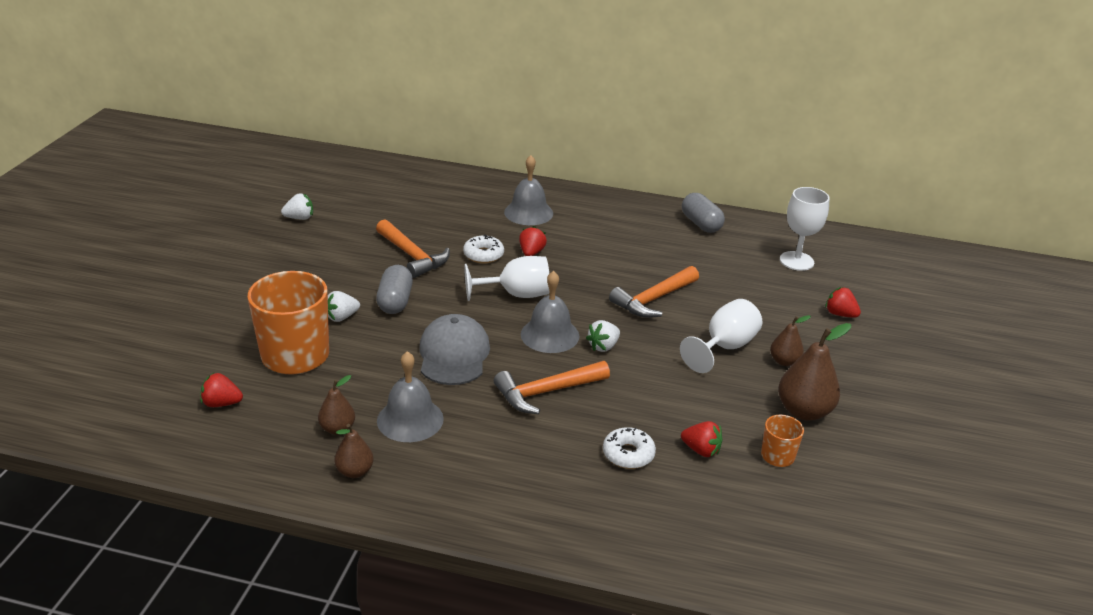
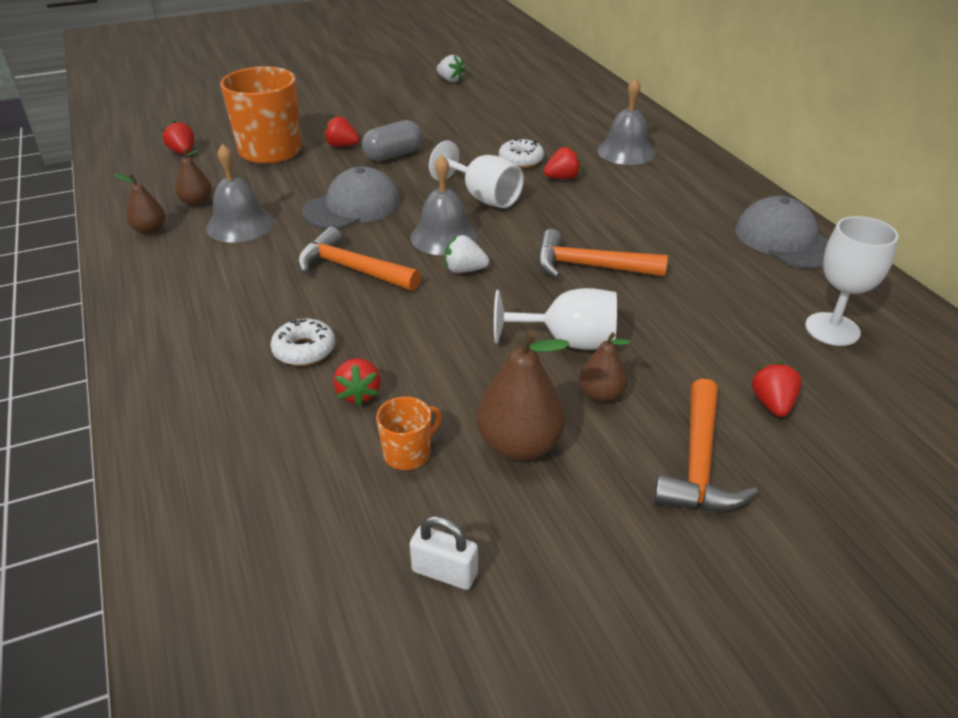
camera: 55 degrees right, 5 degrees up
white strawberry [328,291,360,322] -> red strawberry [324,116,360,147]
orange hammer [376,219,450,278] -> orange hammer moved to [654,378,758,511]
grey capsule [682,193,725,233] -> grey cap [735,196,829,269]
none -> white padlock [410,515,478,590]

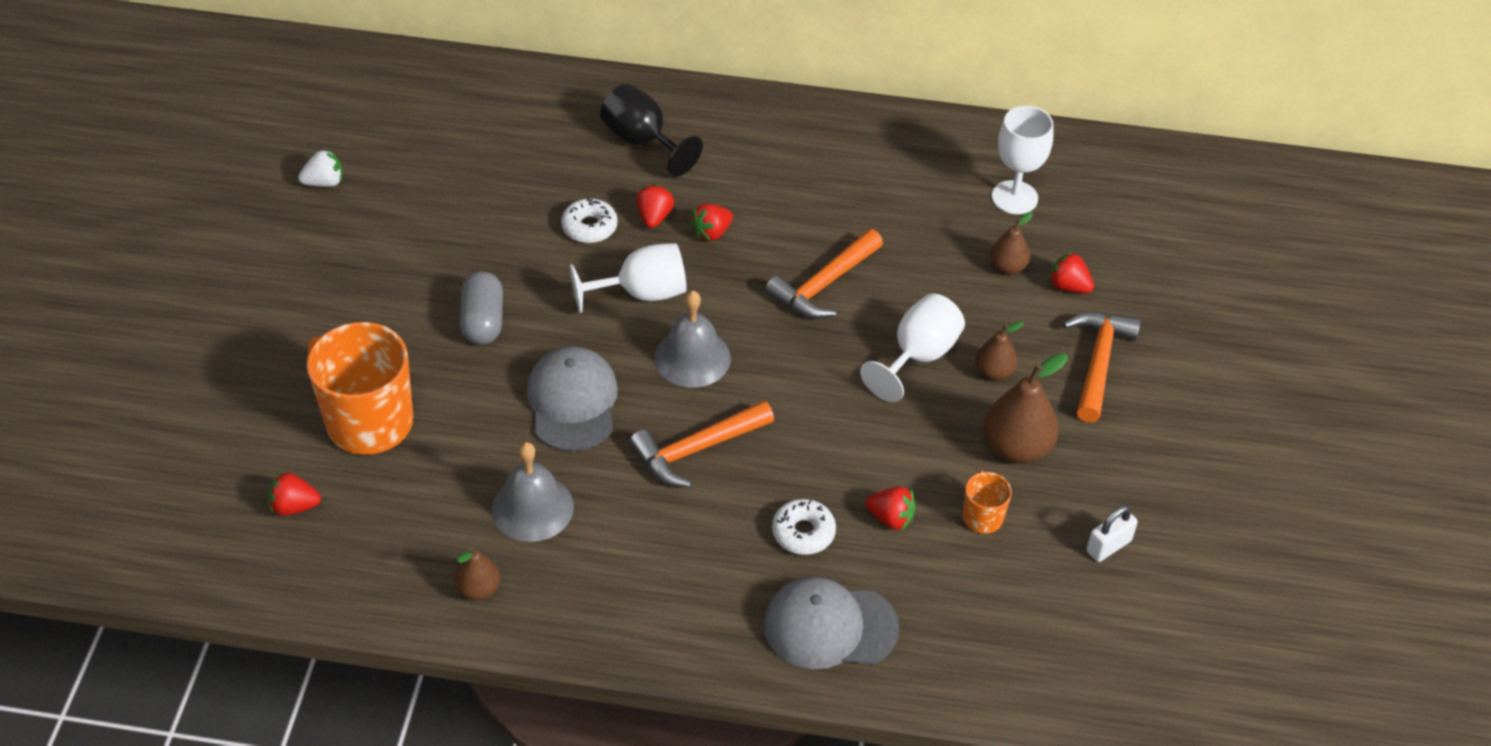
camera: 60 degrees left, 10 degrees up
brown pear [175,148,212,206] -> brown pear moved to [990,212,1033,275]
red strawberry [324,116,360,147] -> red strawberry moved to [690,203,733,241]
white strawberry [445,235,489,273] -> none
grey bell [597,78,655,165] -> black goblet [600,84,703,177]
orange hammer [654,378,758,511] -> orange hammer turned 120 degrees counterclockwise [1063,312,1141,423]
grey cap [735,196,829,269] -> grey cap moved to [764,577,899,669]

